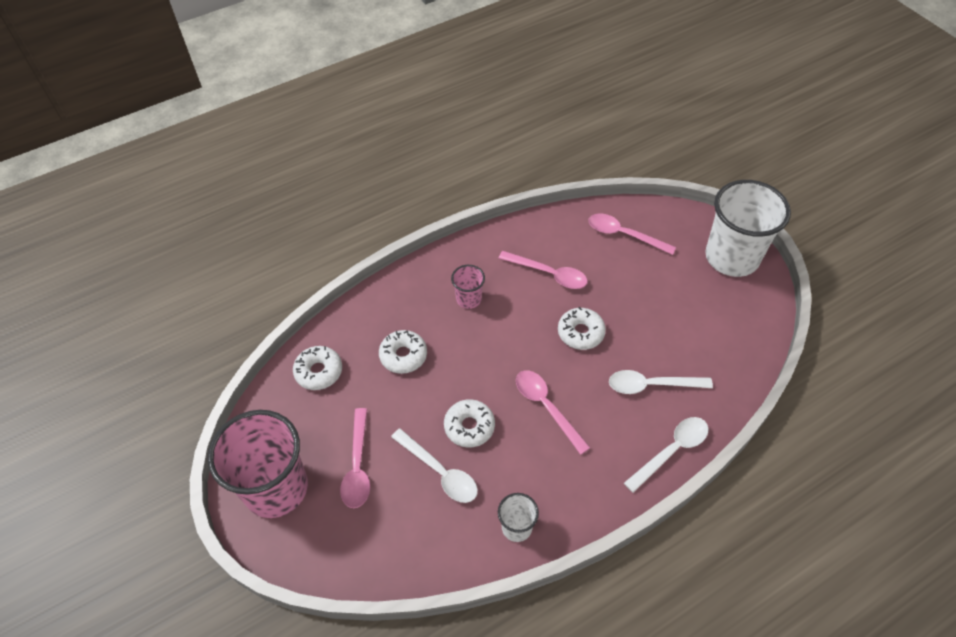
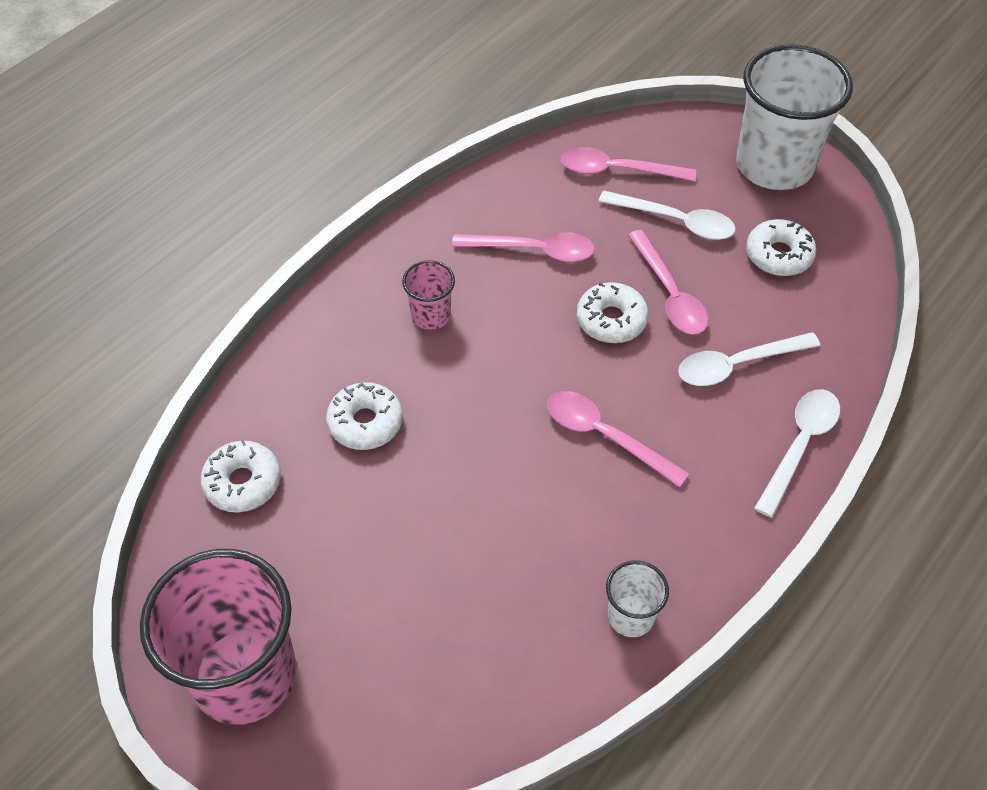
camera: 20 degrees left, 0 degrees up
pink spoon [340,408,370,508] -> pink spoon moved to [628,230,709,335]
white spoon [391,428,478,503] -> white spoon moved to [598,190,736,240]
white donut [444,399,495,448] -> white donut moved to [746,219,816,276]

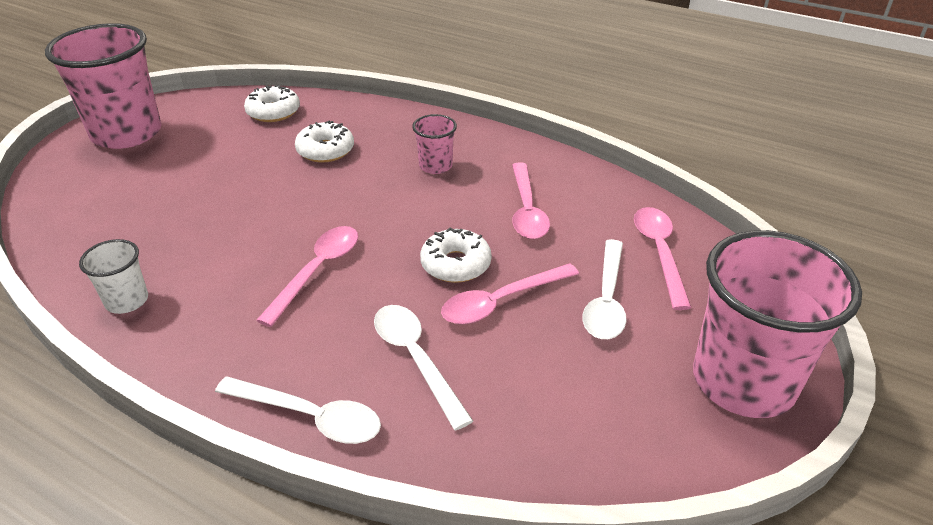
camera: 80 degrees right, 15 degrees down
white cup [736,44,853,190] -> pink cup [693,230,862,418]
white donut [746,219,816,276] -> none

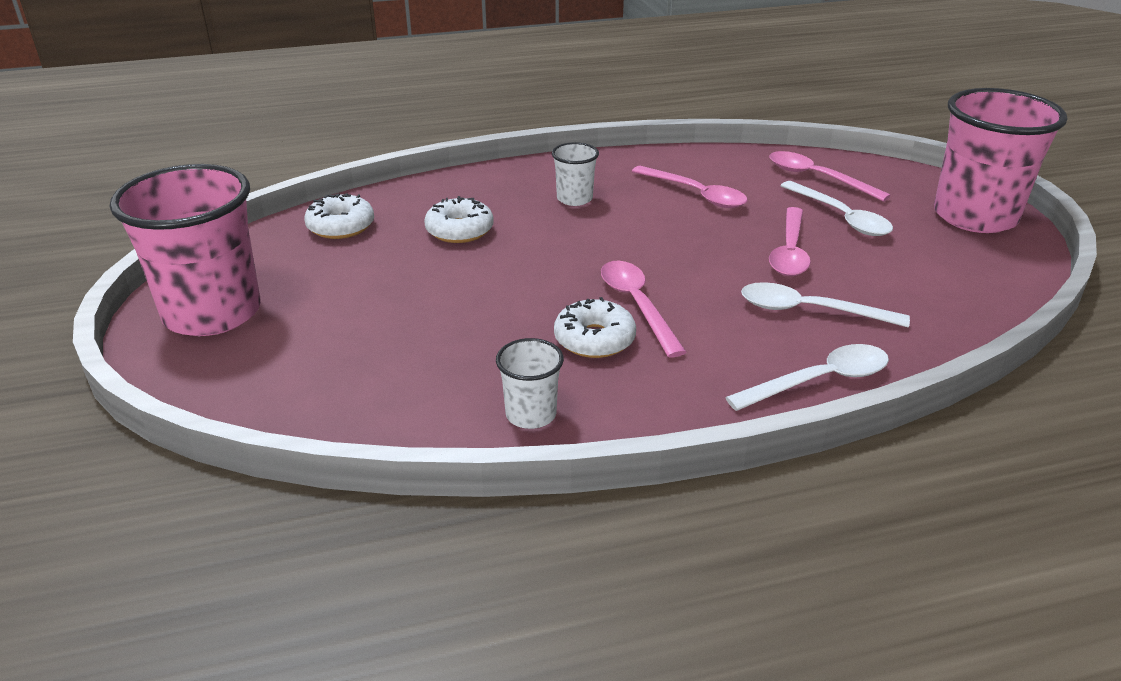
camera: 45 degrees left, 5 degrees down
pink cup [412,114,457,174] -> white cup [552,142,599,206]
white donut [420,227,492,283] -> white donut moved to [554,297,636,358]

